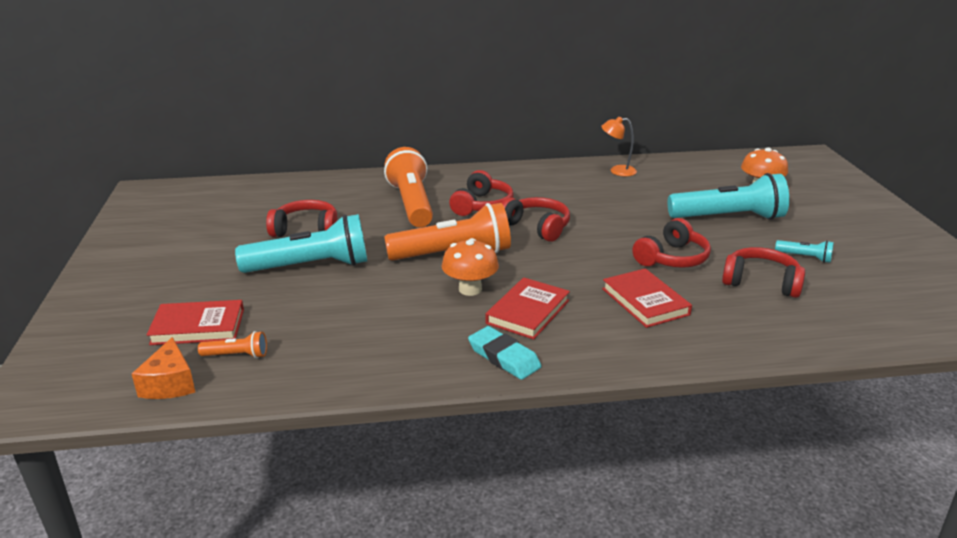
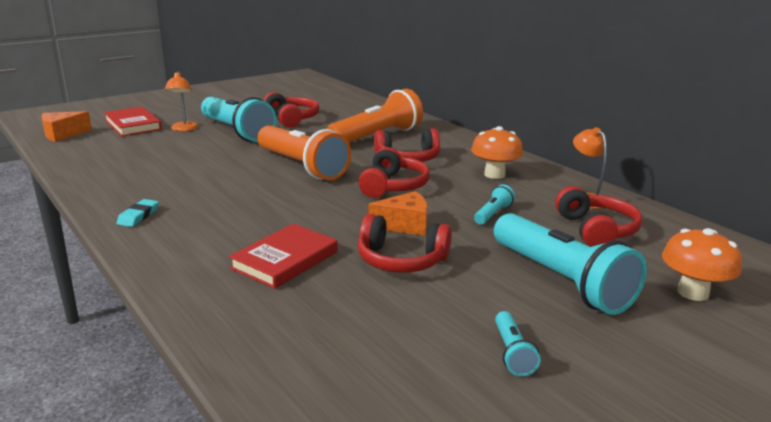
camera: 60 degrees right, 5 degrees down
orange flashlight [198,331,267,358] -> none
orange mushroom [442,238,499,296] -> orange mushroom moved to [471,126,523,179]
turquoise eraser [468,326,542,380] -> turquoise eraser [117,199,159,227], size x0.65
red book [485,277,570,340] -> none
red headphones [722,247,805,298] -> red headphones moved to [555,186,642,247]
none -> orange lamp [165,71,198,131]
none -> orange cheese [368,191,428,236]
none -> turquoise flashlight [474,184,515,225]

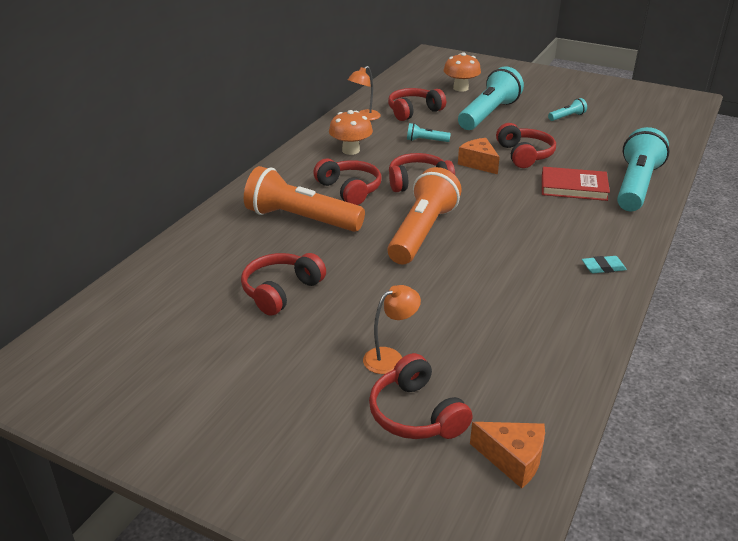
camera: 115 degrees left, 10 degrees up
red book [104,107,162,136] -> red headphones [369,353,473,439]
turquoise flashlight [201,97,277,142] -> turquoise flashlight moved to [617,127,669,212]

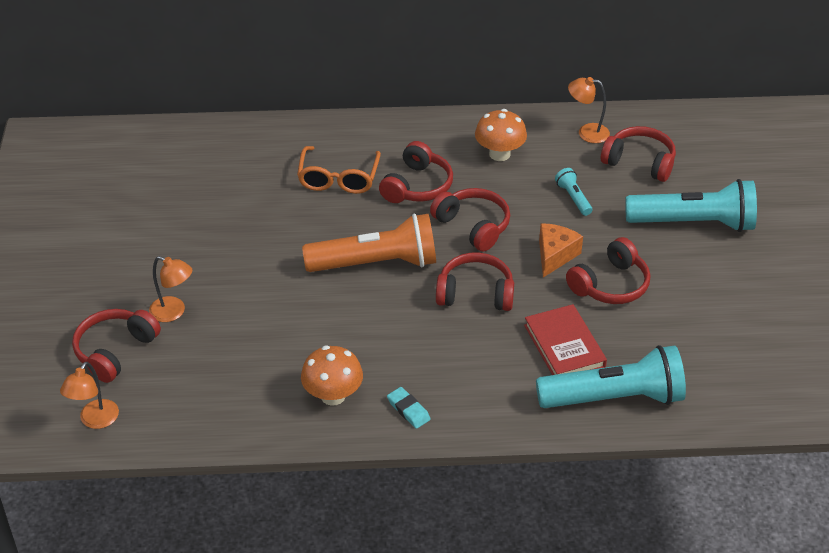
camera: 60 degrees right, 10 degrees up
red headphones [241,253,326,316] -> red headphones moved to [436,253,514,311]
orange flashlight [244,166,365,232] -> orange glasses [297,146,381,194]
orange mushroom [444,52,481,92] -> orange mushroom moved to [301,346,363,406]
orange cheese [470,422,545,488] -> orange lamp [60,362,119,429]
turquoise flashlight [548,98,587,121] -> none

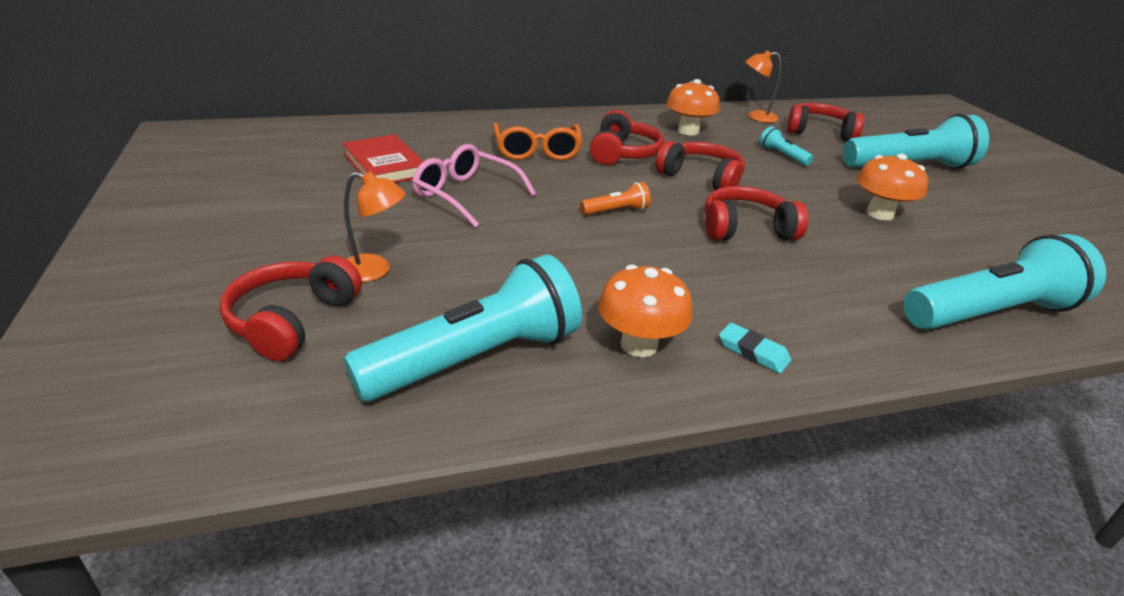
camera: 15 degrees left, 10 degrees down
orange lamp [60,362,119,429] -> none
orange flashlight [302,214,436,272] -> orange flashlight [580,182,651,215], size x0.44
red book [524,304,607,375] -> red book moved to [342,134,424,183]
orange cheese [539,223,583,277] -> none
red headphones [566,237,650,304] -> orange mushroom [857,153,928,221]
none -> turquoise flashlight [344,254,582,402]
none -> pink glasses [412,144,536,228]

